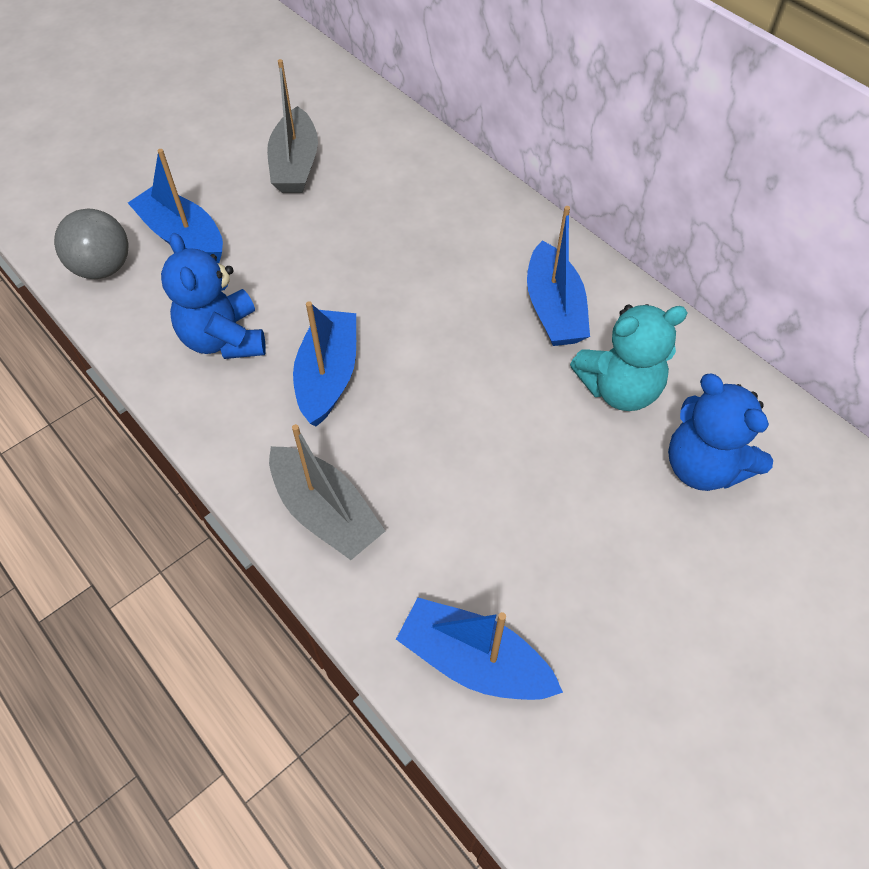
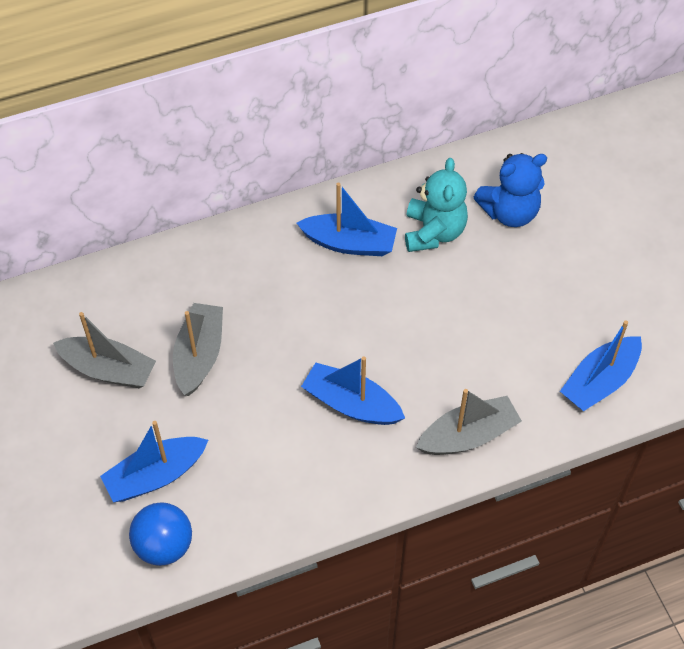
camera: 70 degrees left, 0 degrees up
grey ball [54,209,129,279] -> blue ball [129,502,192,566]
blue teddy bear [161,233,266,359] -> none
none -> grey boat [173,303,223,396]

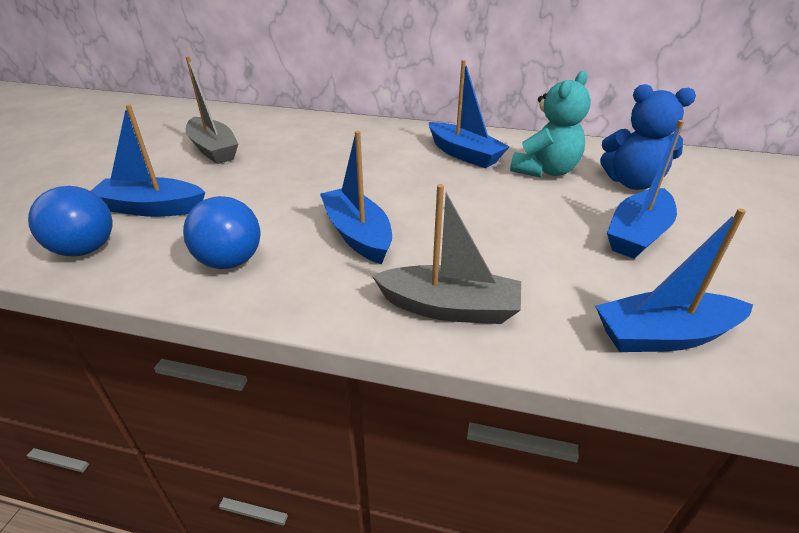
camera: 35 degrees right, 20 degrees down
grey boat [173,303,223,396] -> none
none -> blue ball [183,196,260,269]
none -> blue boat [607,120,684,259]

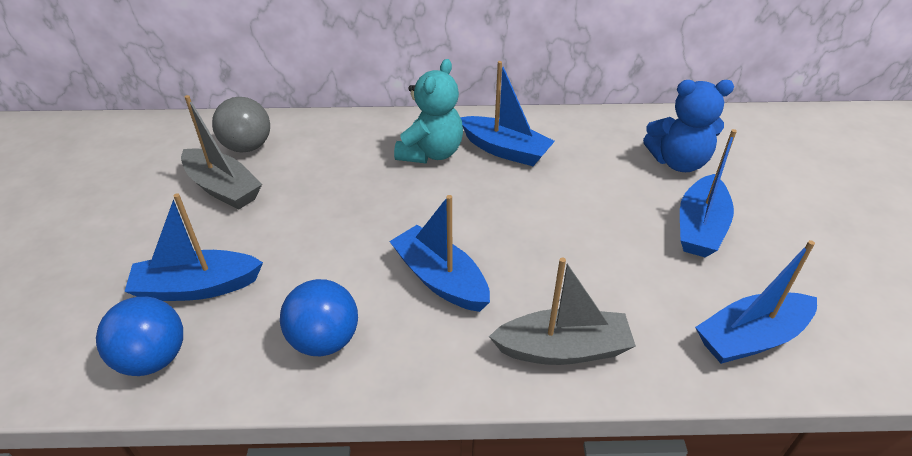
camera: 15 degrees left, 5 degrees up
turquoise teddy bear [510,71,591,178] -> turquoise teddy bear moved to [394,59,463,163]
none -> grey ball [212,97,270,152]

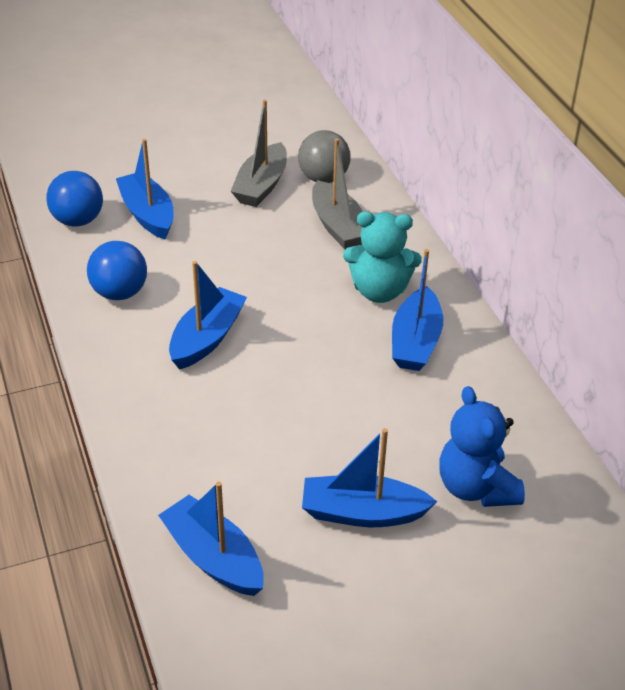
camera: 70 degrees right, 0 degrees up
grey boat [489,258,636,365] -> grey boat moved to [312,138,363,249]

